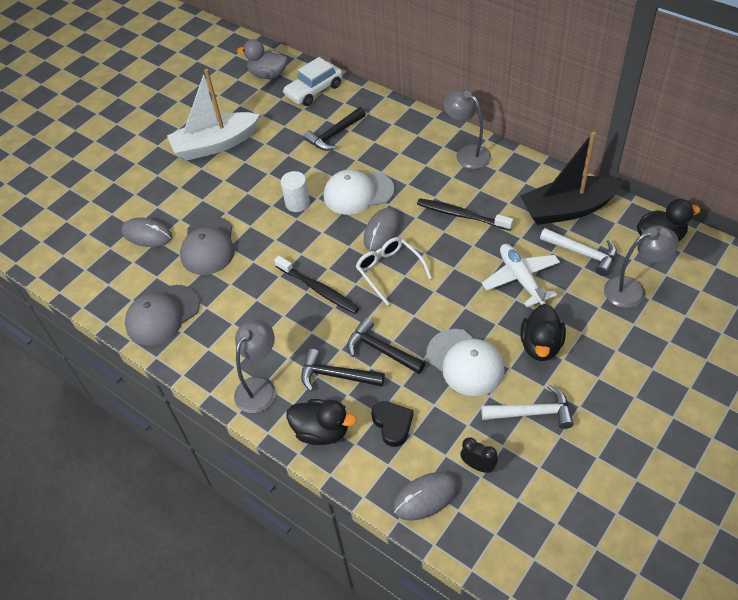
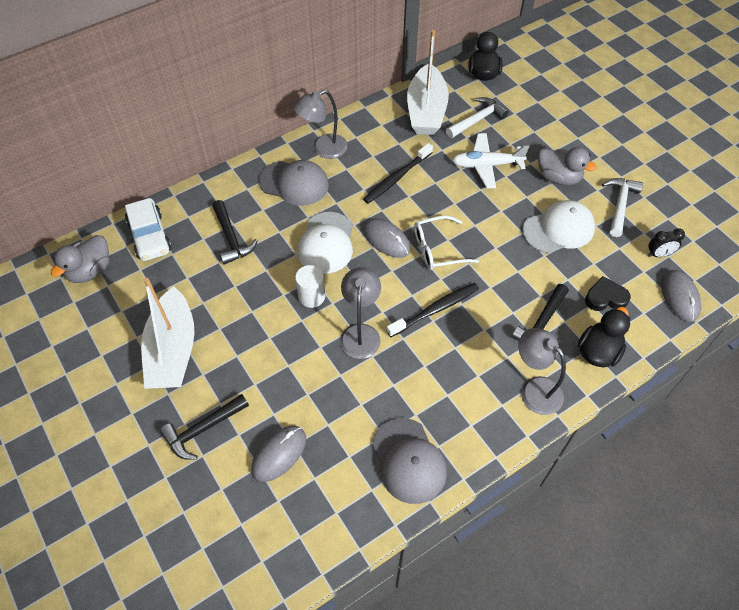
camera: 75 degrees left, 5 degrees up
grey cap [180,217,235,275] -> grey cap moved to [259,160,329,206]
black hammer [347,317,425,374] -> black hammer moved to [160,394,249,460]
black clock [460,437,498,473] -> black clock turned 150 degrees counterclockwise [648,228,685,257]
black boat [520,132,624,225] -> white boat [407,30,449,135]
black duck [520,304,566,361] -> grey duck [538,147,597,185]
grey lamp [604,226,679,308] -> grey lamp moved to [340,267,381,359]

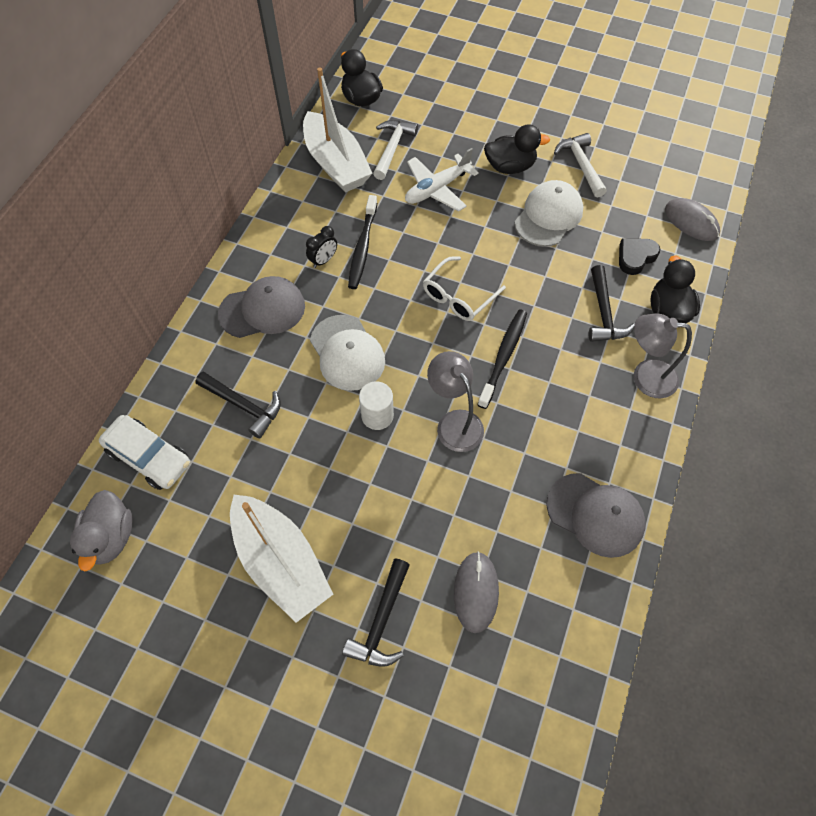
camera: 35 degrees left, 5 degrees up
grey lamp [294,90,348,159] -> none
grey mouse [363,218,410,258] -> none
grey duck [538,147,597,185] -> black duck [484,124,550,174]
black clock [648,228,685,257] -> black clock moved to [306,226,337,268]

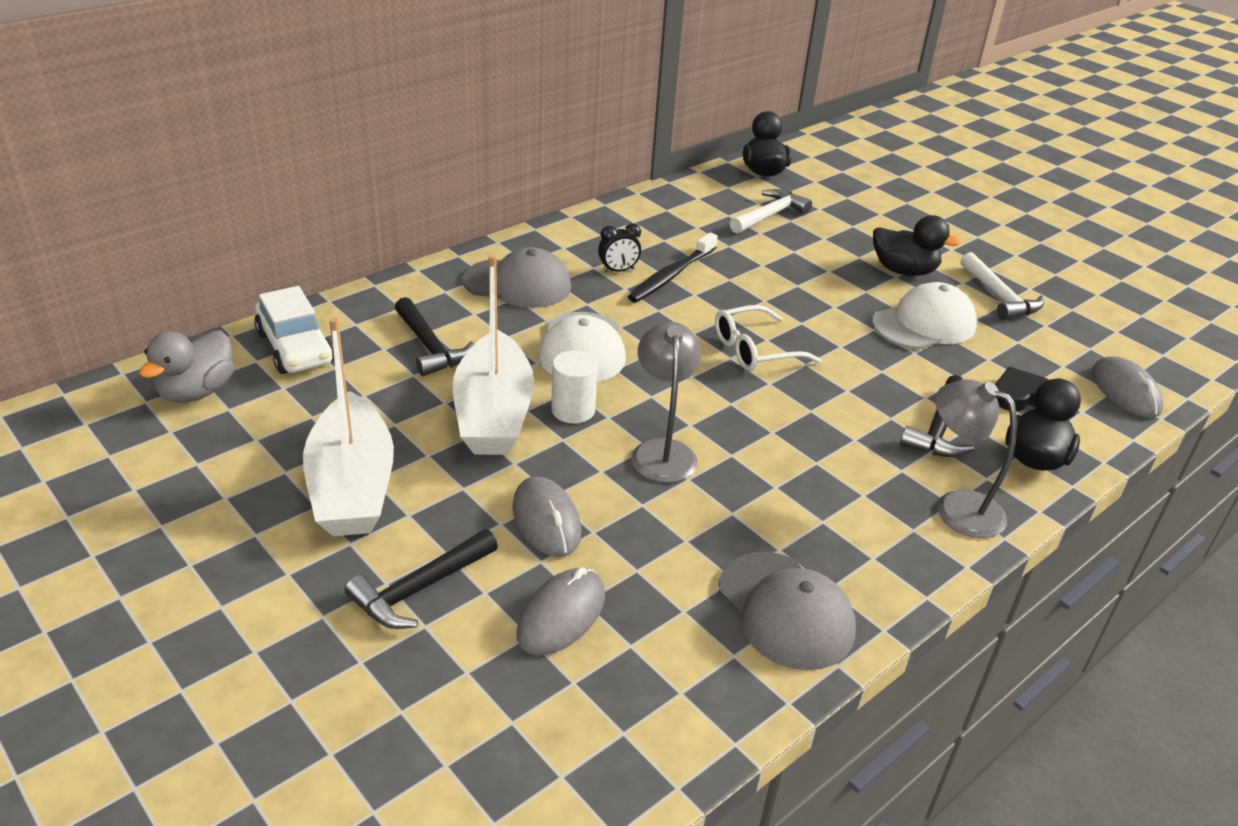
camera: 25 degrees right, 25 degrees down
white boat [303,68,372,192] -> white boat moved to [453,254,534,455]
white plane [405,148,479,212] -> none
black toothbrush [477,309,527,409] -> none
white hammer [554,133,607,198] -> white hammer turned 150 degrees clockwise [961,252,1044,320]
none -> grey mouse [512,476,582,557]

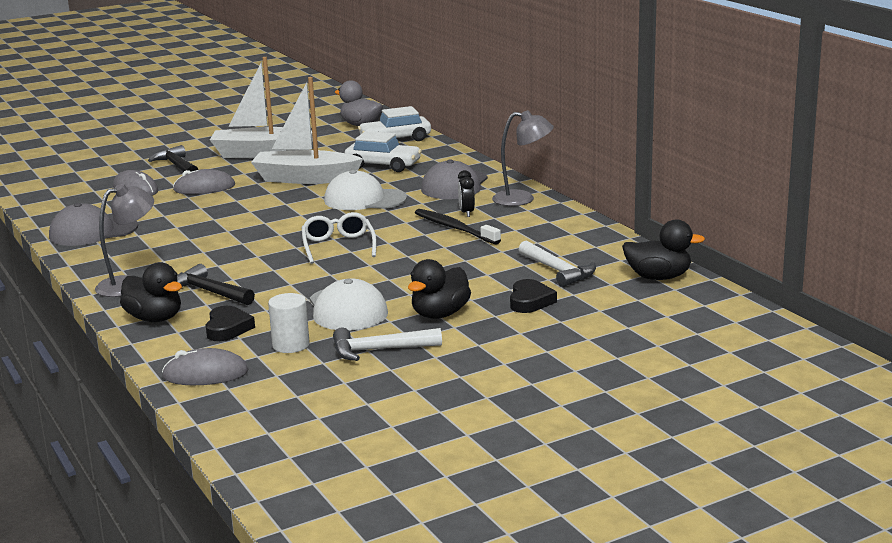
camera: 105 degrees right, 15 degrees down
black hammer [395,297,474,376] -> white car [345,131,422,172]
white cylinder [551,350,598,423] -> white cylinder moved to [268,293,310,353]
grey lamp [631,322,701,483] -> grey lamp moved to [492,110,554,206]
none -> black heart [510,279,557,313]

